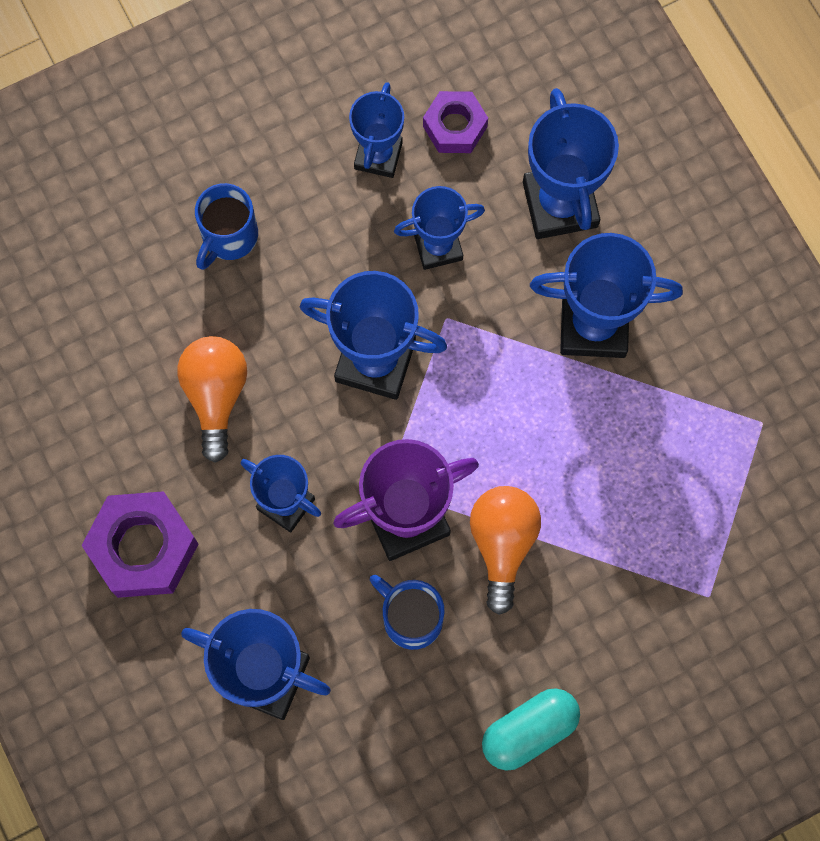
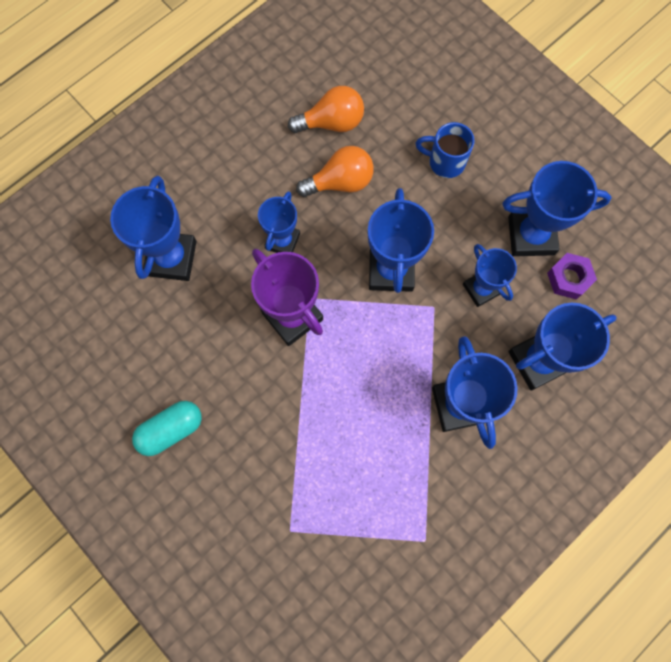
camera: 75 degrees right, 0 degrees up
purple nut [81,491,198,598] -> none
blue trophy [349,82,404,178] -> blue trophy [502,161,612,256], size x1.57
blue mug [370,575,445,650] -> none
orange light bulb [470,486,541,615] -> orange light bulb moved to [288,86,364,133]
turquoise capsule [482,688,580,771] -> turquoise capsule turned 75 degrees counterclockwise [132,401,202,456]

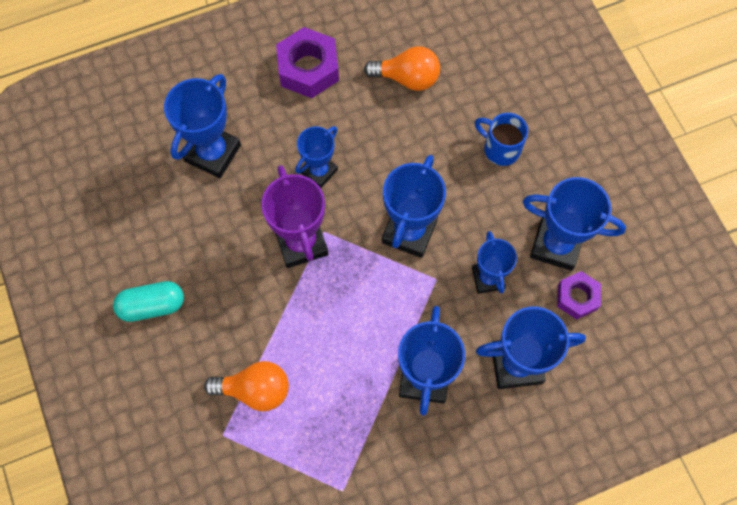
camera: 20 degrees right, 5 degrees down
orange light bulb [296,146,374,197] -> orange light bulb moved to [204,361,289,411]
none -> purple nut [276,27,339,98]

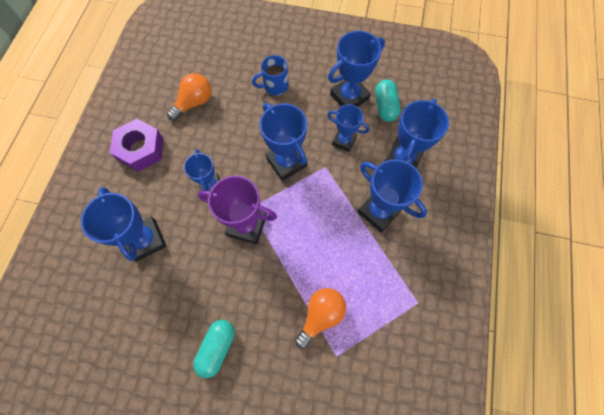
camera: 55 degrees left, 0 degrees up
purple nut [557,271,601,319] -> turquoise capsule [376,79,400,122]

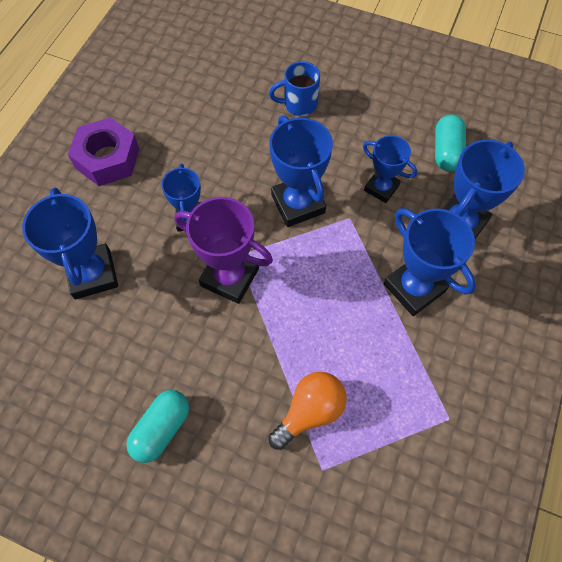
camera: 10 degrees right, 5 degrees down
orange light bulb [167,73,211,121] -> none
blue trophy [328,31,385,107] -> none

